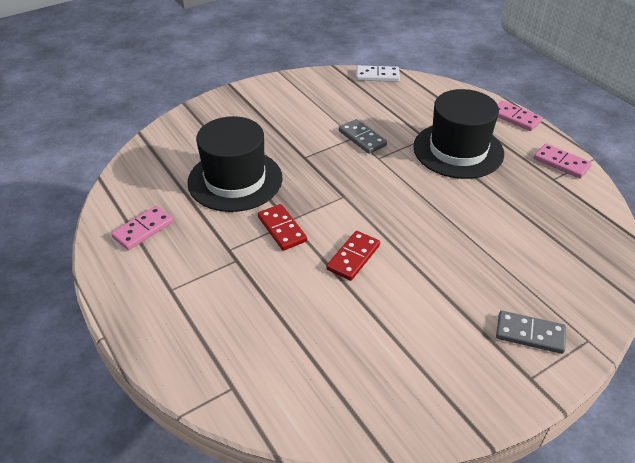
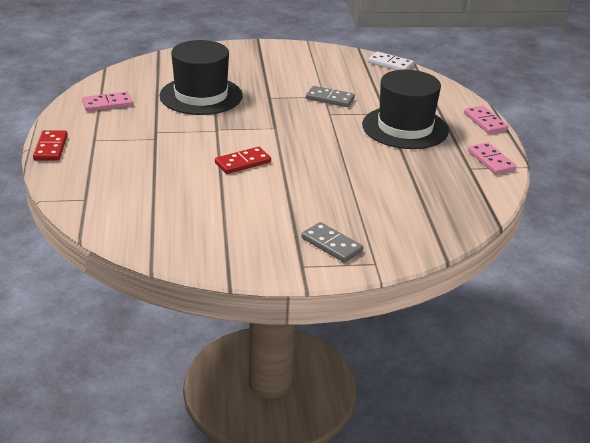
camera: 25 degrees right, 10 degrees down
red domino [258,204,307,251] -> red domino moved to [33,130,68,161]
grey domino [339,119,387,154] -> grey domino turned 60 degrees counterclockwise [306,86,355,107]

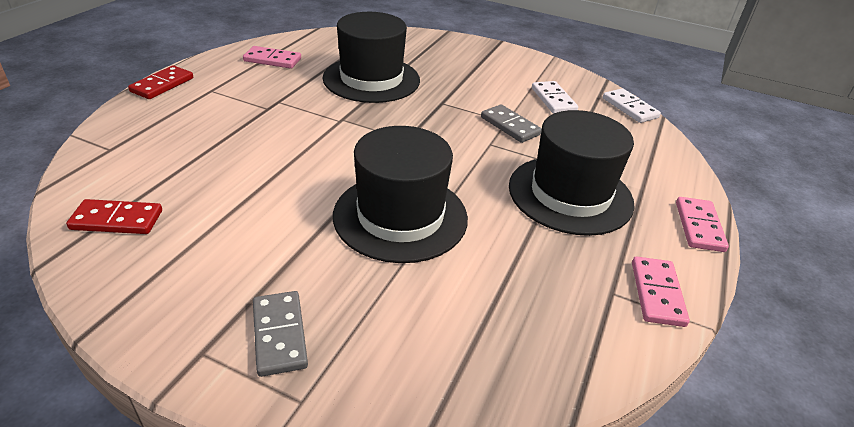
camera: 30 degrees right, 5 degrees up
red domino [215,147,271,174] -> red domino moved to [66,199,162,234]
none -> black hat [333,126,468,263]
none -> white domino [532,81,578,114]

